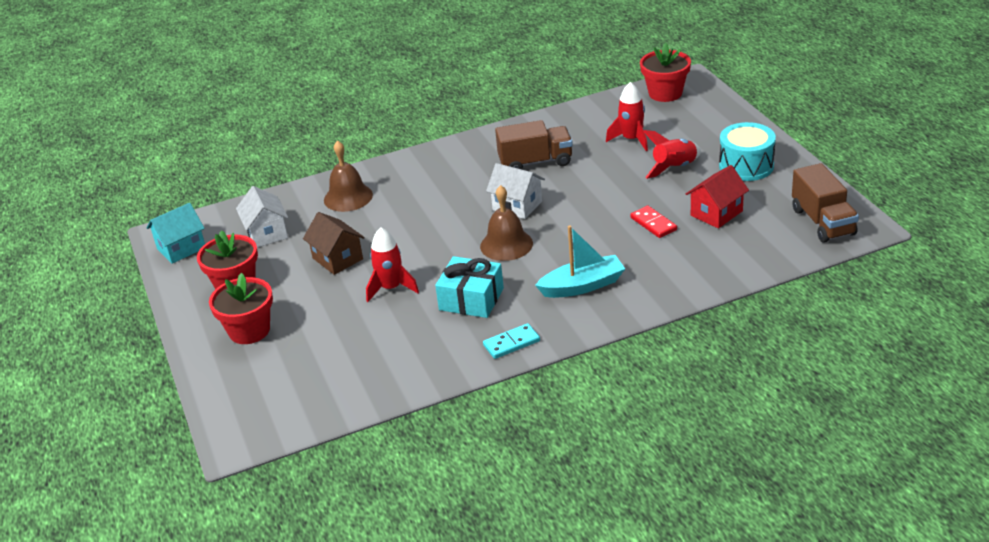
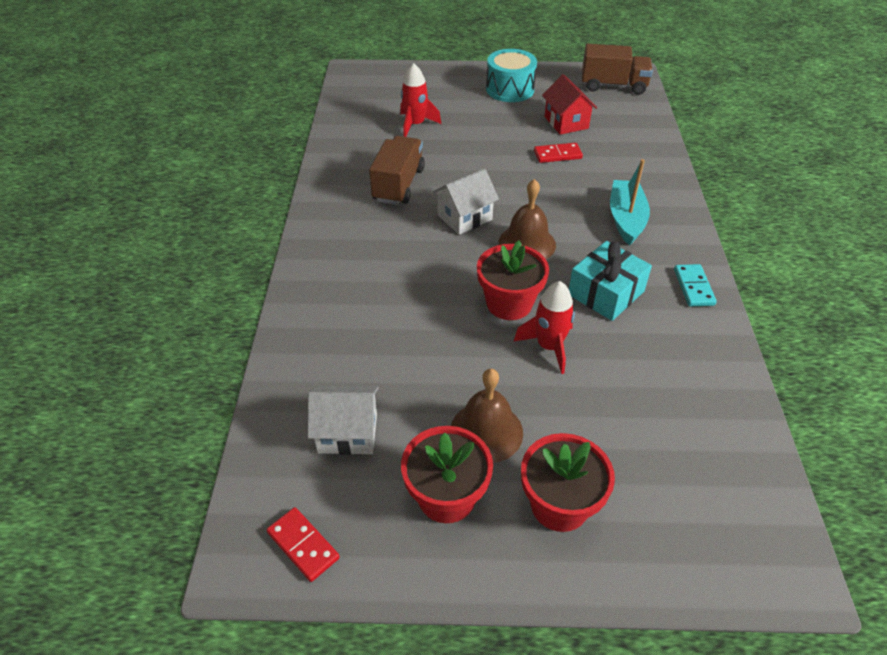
camera: 70 degrees left, 10 degrees up
turquoise house [147,203,205,264] -> red domino [267,507,340,582]
brown house [303,212,365,275] -> none
brown bell [324,140,373,212] -> brown bell moved to [451,369,523,463]
red flower pot [640,43,691,102] -> red flower pot moved to [477,241,549,320]
red rocket [643,130,701,179] -> none

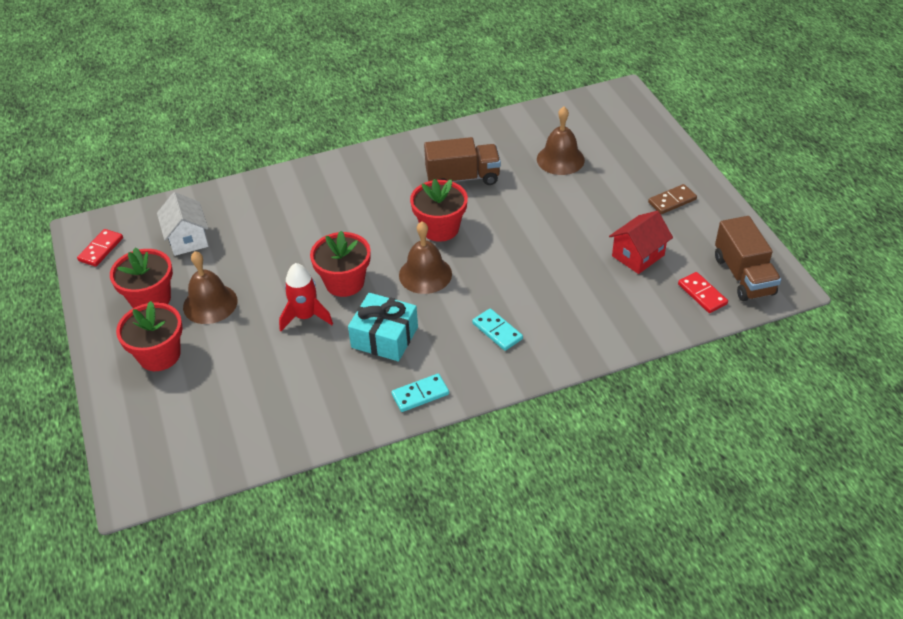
camera: 70 degrees right, 0 degrees up
red rocket [400,63,441,137] -> brown bell [537,107,585,175]
white house [433,169,499,235] -> red flower pot [410,179,468,242]
turquoise drum [486,49,537,102] -> brown domino [648,184,697,214]
red domino [534,143,583,163] -> red domino moved to [678,272,728,313]
turquoise boat [610,159,650,246] -> turquoise domino [472,308,523,351]

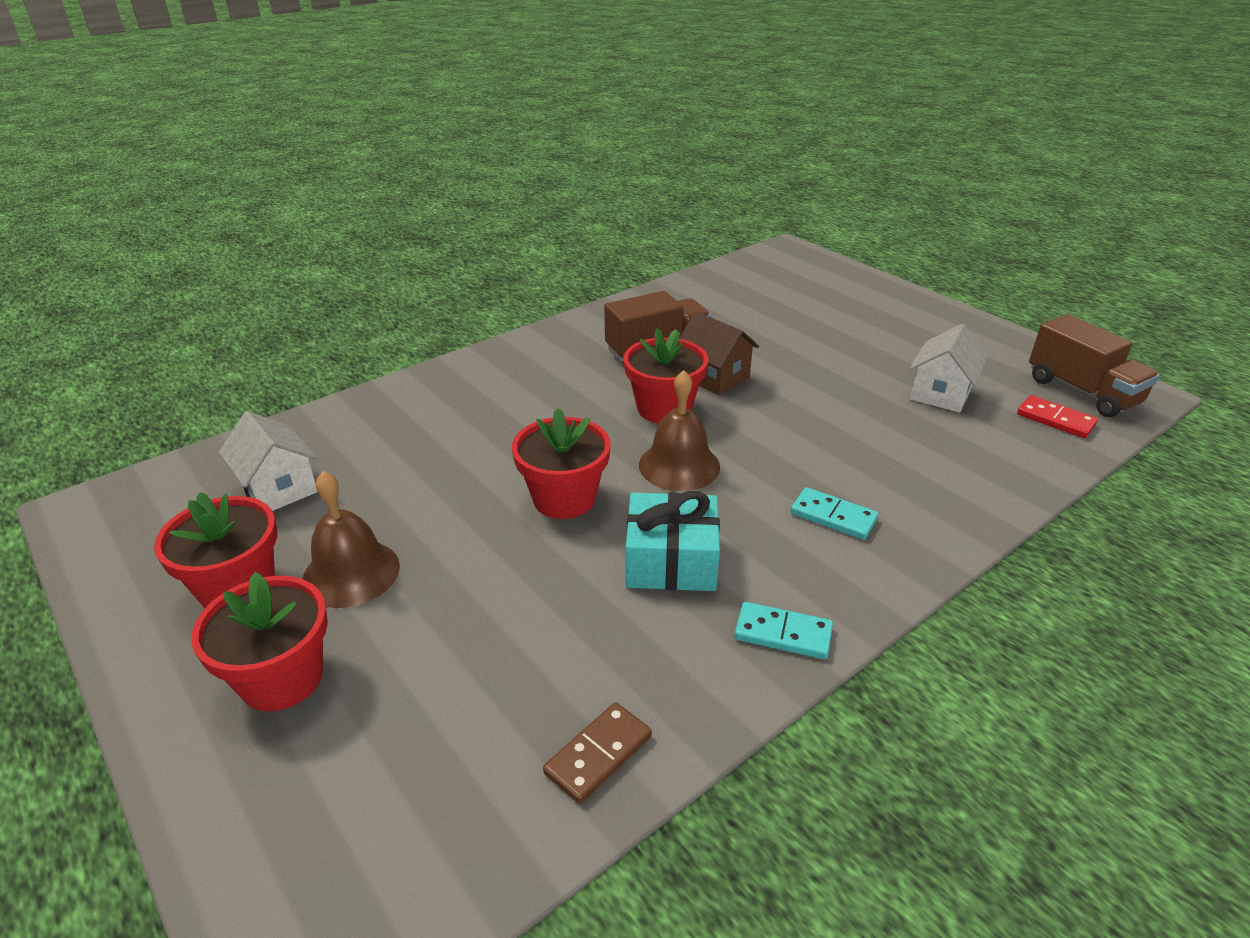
camera: 20 degrees left, 10 degrees down
red domino [77,229,123,267] -> none
red rocket [279,263,333,331] -> none
turquoise domino [392,374,449,412] -> turquoise domino turned 60 degrees clockwise [734,602,833,659]
brown bell [537,107,585,175] -> none
red house [609,211,673,274] -> white house [910,324,988,413]
brown domino [648,184,697,214] -> brown domino moved to [543,702,652,804]
none -> brown house [679,312,759,396]

